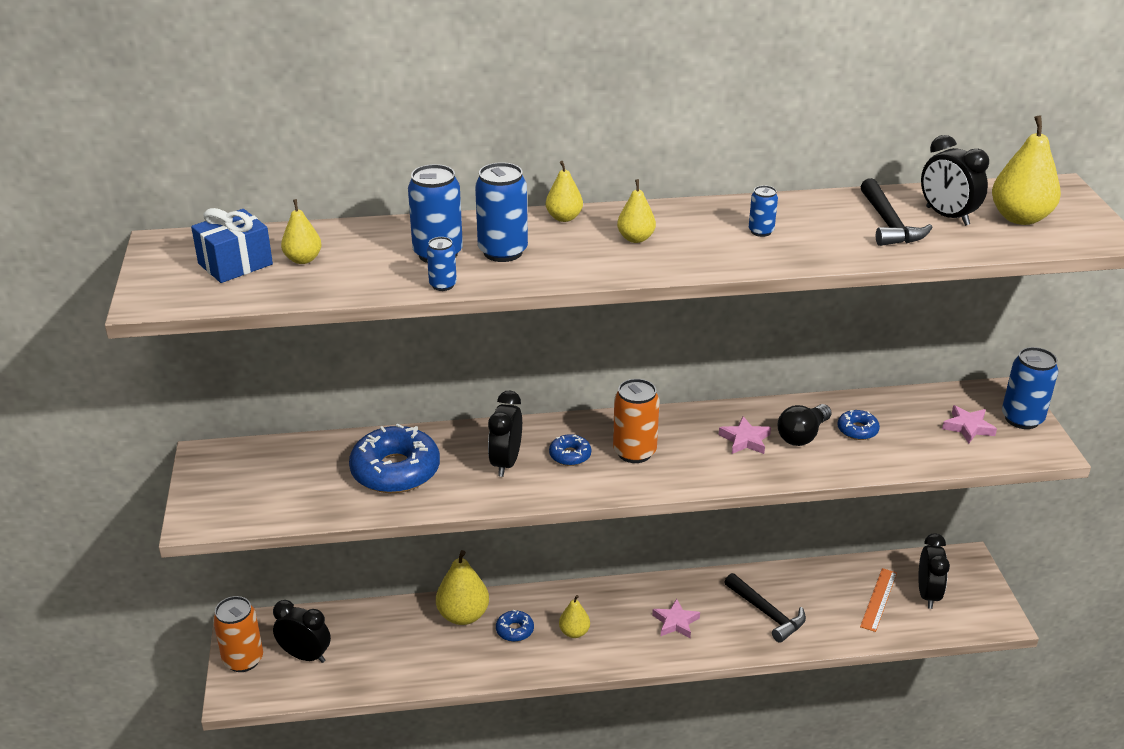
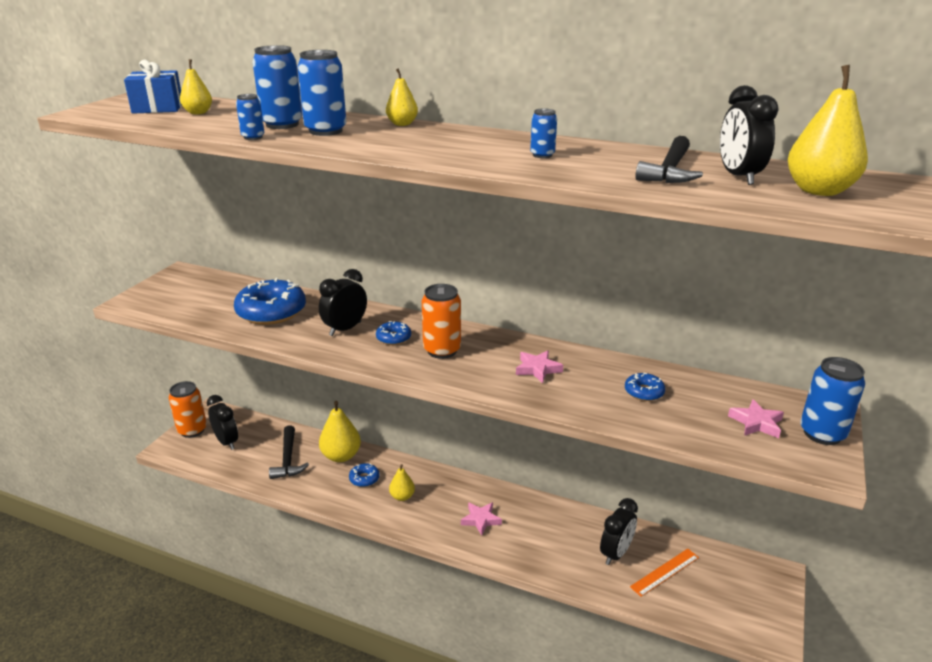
camera: 30 degrees right, 5 degrees down
yellow pear [617,179,656,243] -> none
black hammer [724,573,806,643] -> black hammer moved to [269,425,309,479]
black light bulb [777,404,832,446] -> none
black clock [918,534,950,609] -> black clock moved to [600,498,638,565]

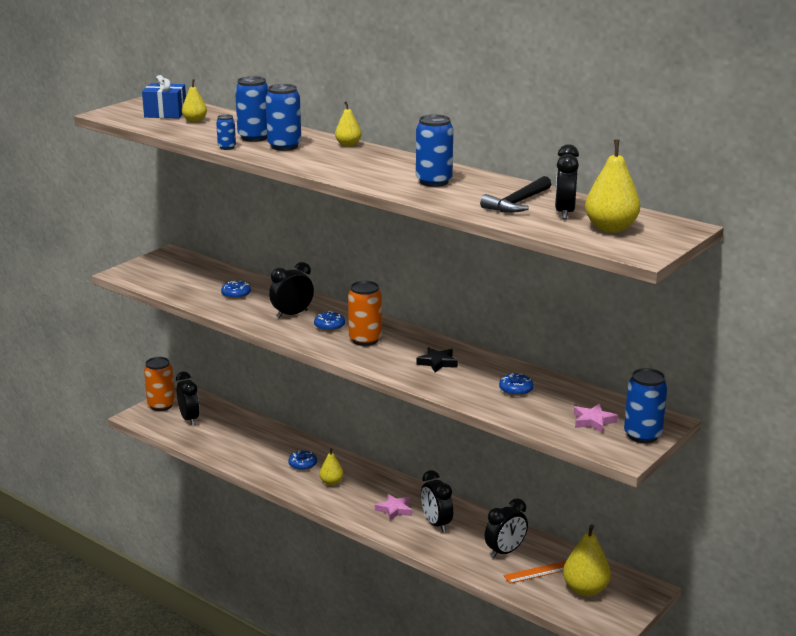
camera: 15 degrees right, 5 degrees down
blue donut [234,278,306,325] -> blue donut [221,280,251,299], size x0.48
black hammer [269,425,309,479] -> none
yellow pear [319,401,361,462] -> yellow pear moved to [563,524,611,597]
pink star [516,351,563,383] -> black star [416,347,458,373]
blue can [530,109,557,158] -> blue can [416,114,453,187], size x1.88
none -> black clock [421,470,453,532]

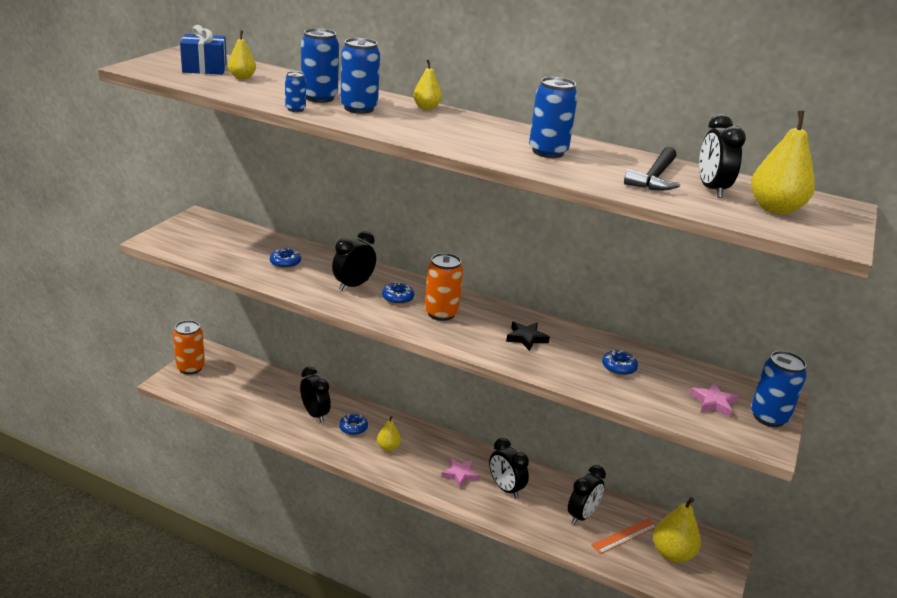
camera: 15 degrees left, 5 degrees up
black clock [176,372,199,425] -> black clock moved to [300,367,331,423]

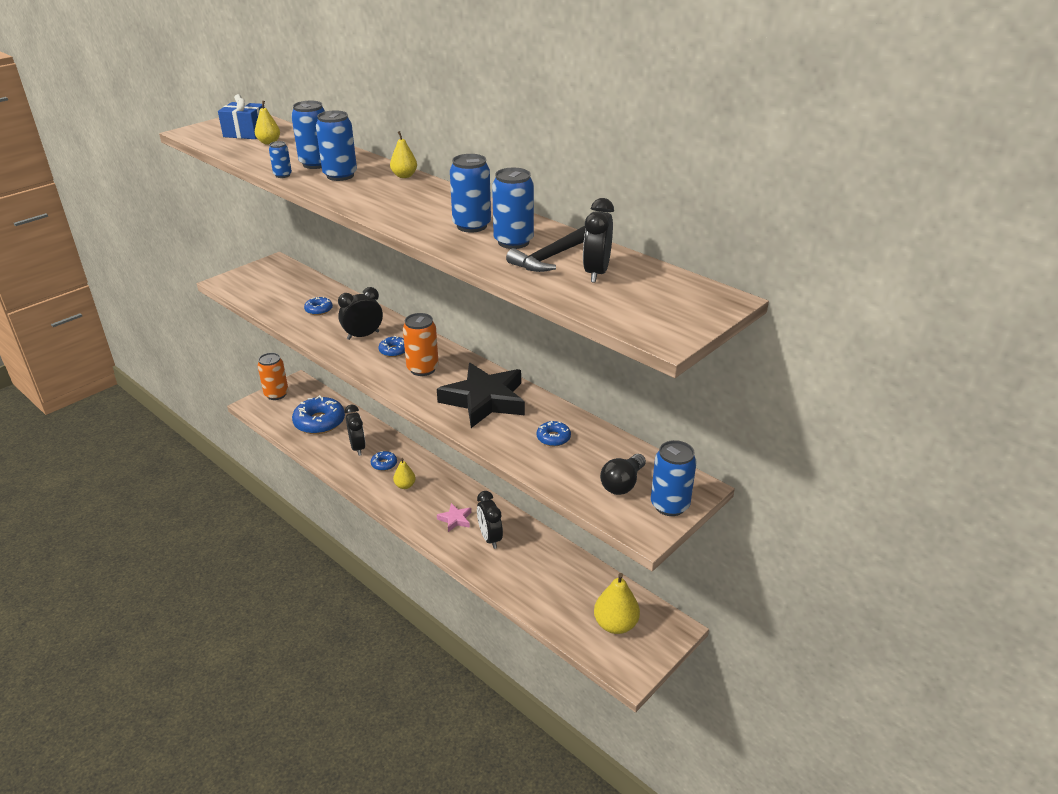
camera: 20 degrees right, 5 degrees up
black star [506,322,550,351] -> black star [437,363,525,428], size x2.21
black clock [568,465,606,525] -> none
orange ruler [591,518,657,554] -> none
pink star [690,382,738,417] -> black light bulb [600,454,646,495]
yellow pear [751,111,815,215] -> none
none -> blue donut [292,395,345,434]
none -> blue can [492,168,534,249]

